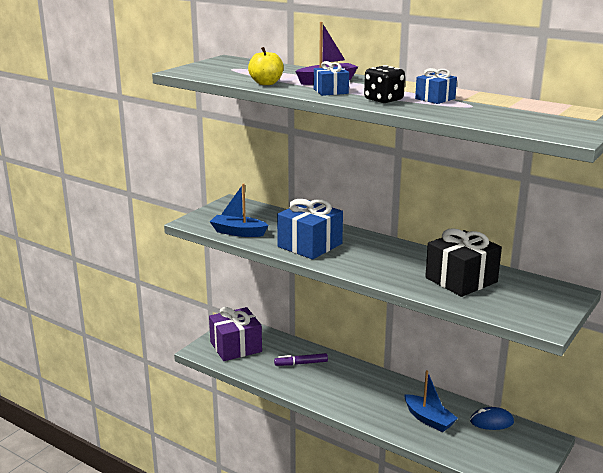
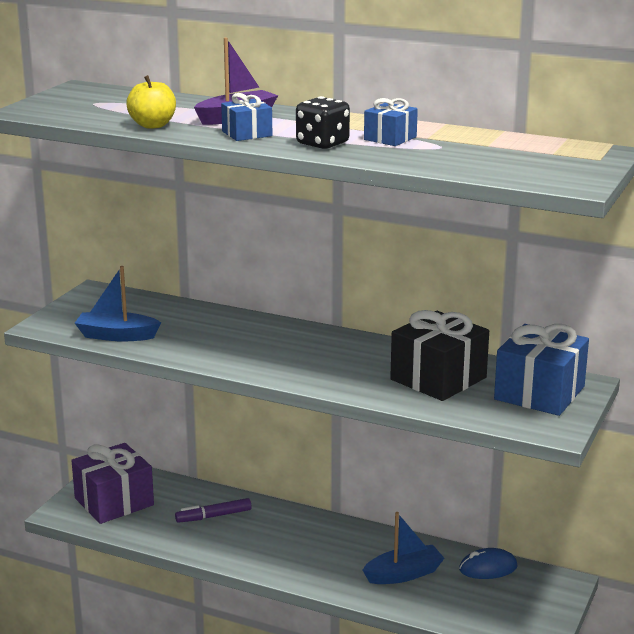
camera: 10 degrees left, 0 degrees up
blue gift [277,199,343,259] -> blue gift moved to [494,324,589,416]
blue boat [404,370,458,432] -> blue boat turned 60 degrees counterclockwise [362,512,445,584]

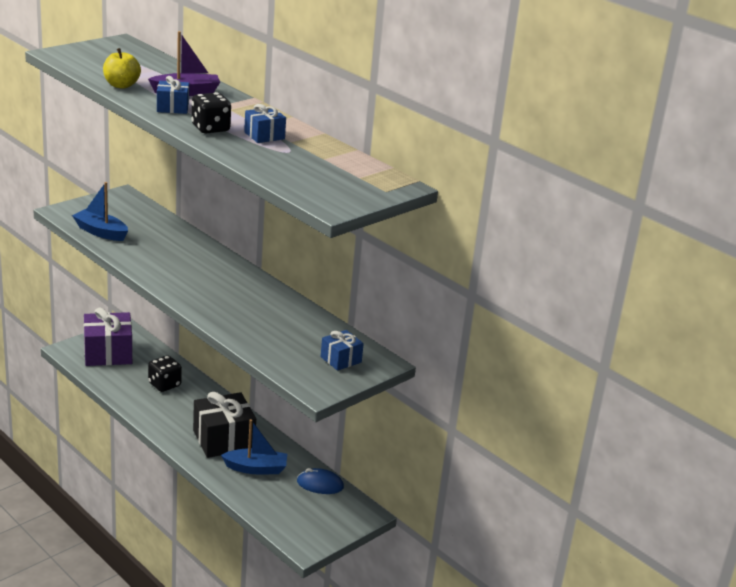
camera: 20 degrees right, 5 degrees up
purple marker [175,498,252,523] -> black dice [148,355,182,392]
black gift [390,310,489,401] -> black gift moved to [193,392,256,458]
blue gift [494,324,589,416] -> blue gift [321,330,364,371], size x0.53

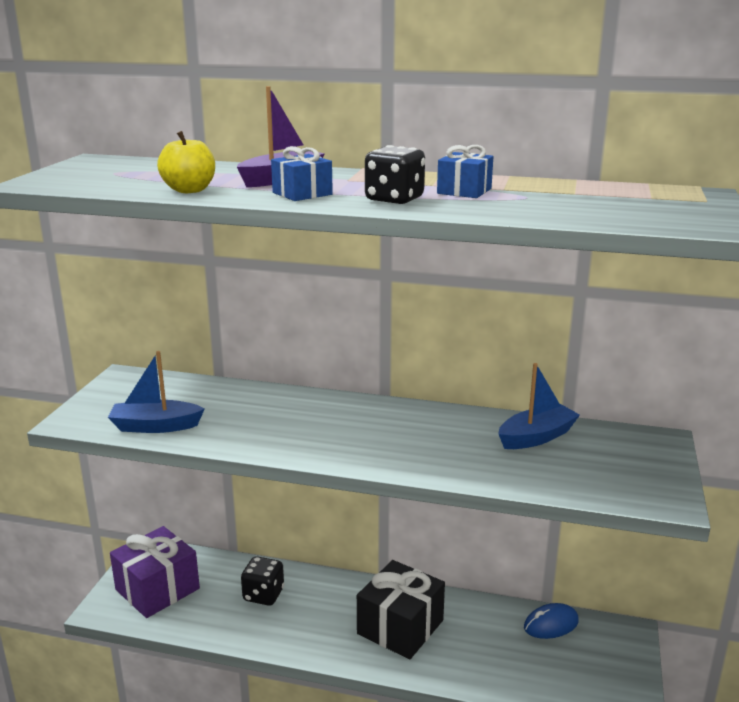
camera: 30 degrees left, 5 degrees down
blue boat [221,419,287,474] -> blue boat moved to [498,363,580,449]
blue gift [321,330,364,371] -> none

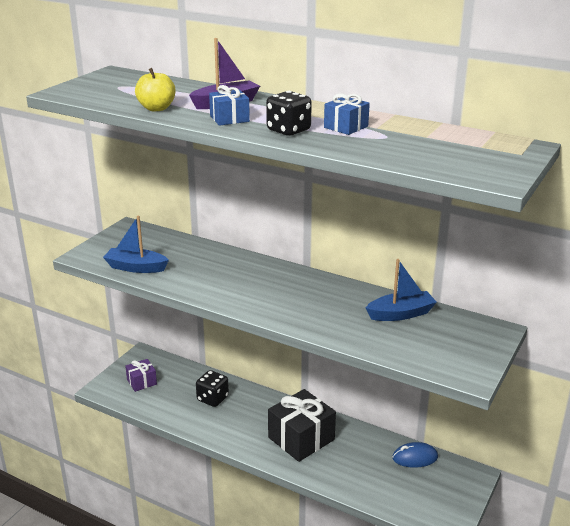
camera: 15 degrees right, 5 degrees up
purple gift [110,526,200,618] -> purple gift [125,359,157,392], size x0.53

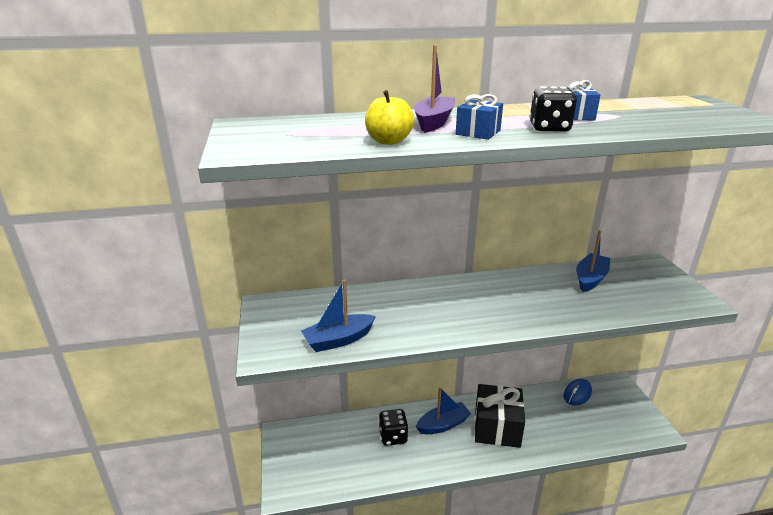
camera: 40 degrees left, 0 degrees up
purple gift [125,359,157,392] -> none
none -> blue boat [416,387,471,434]

